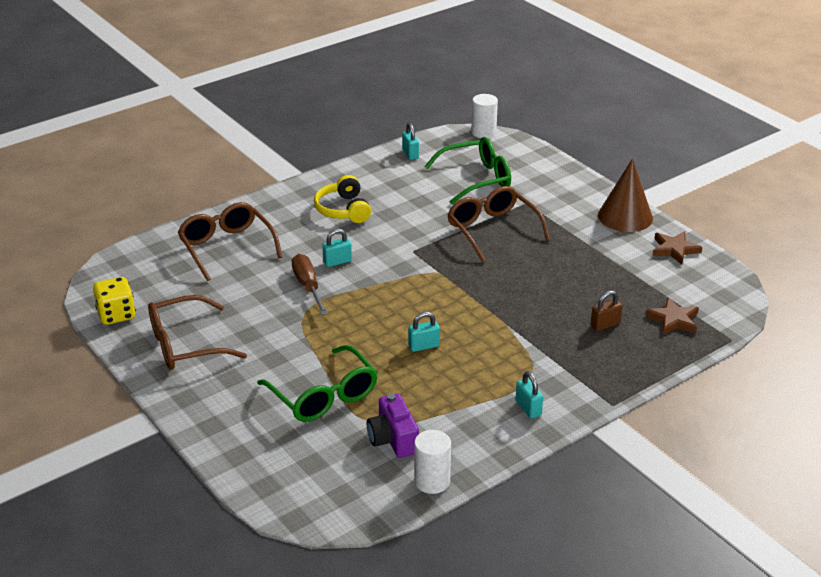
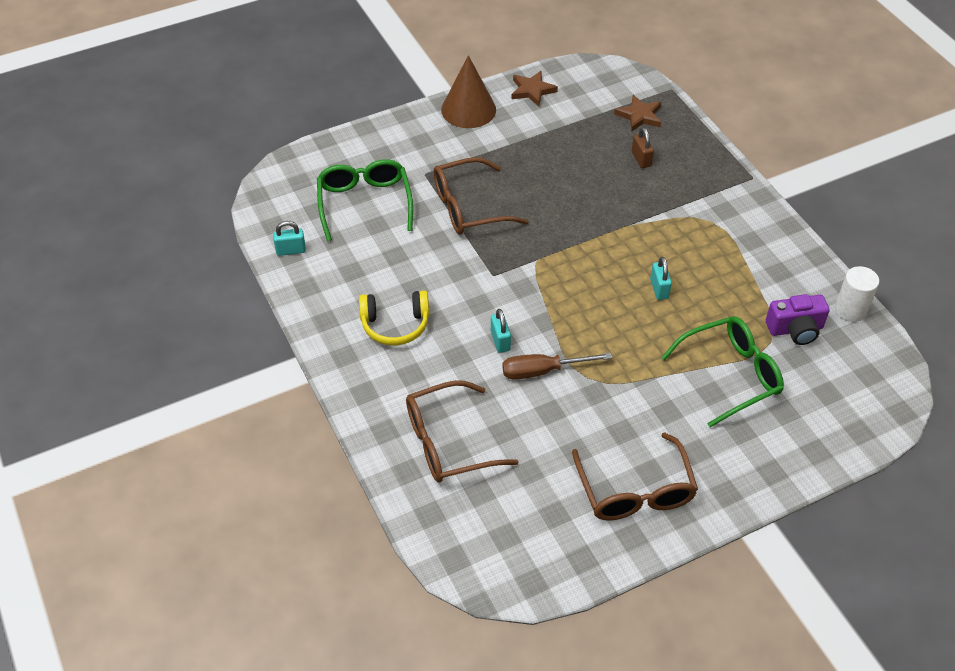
camera: 80 degrees left, 15 degrees up
yellow dice [93,277,136,325] -> none
white cylinder [471,94,498,138] -> none
turquoise padlock [515,371,543,419] -> none

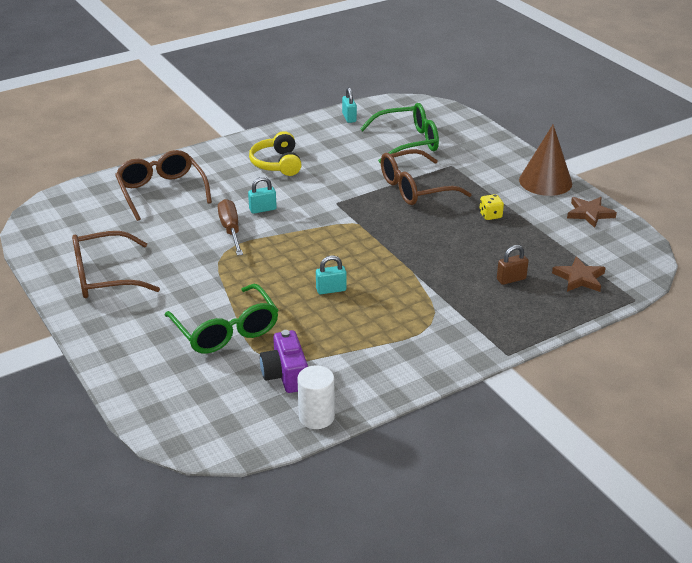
camera: 85 degrees right, 15 degrees down
brown glasses [433,157,529,234] -> brown glasses turned 90 degrees counterclockwise [381,149,472,205]
none -> yellow dice [479,194,504,220]

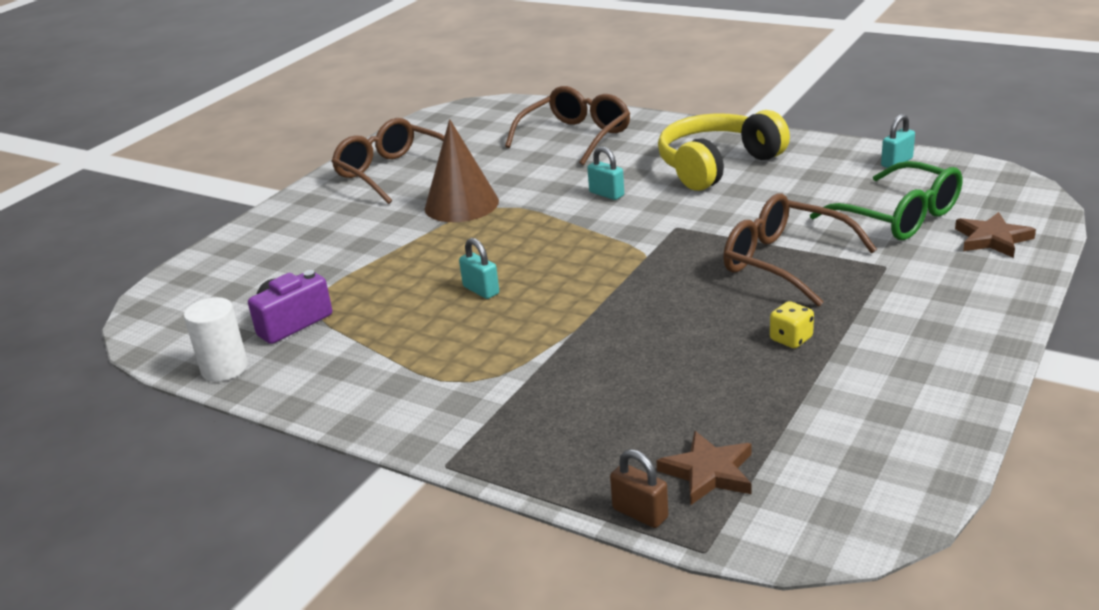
camera: 65 degrees right, 5 degrees down
green glasses [165,284,278,354] -> none
brown screwdriver [218,199,243,256] -> none
yellow headphones [249,131,302,176] -> yellow headphones [658,110,790,191], size x1.50
brown padlock [497,245,529,285] -> brown padlock moved to [610,449,668,528]
brown cone [519,124,572,196] -> brown cone moved to [425,119,499,222]
brown star [567,197,617,228] -> brown star moved to [955,212,1036,258]

